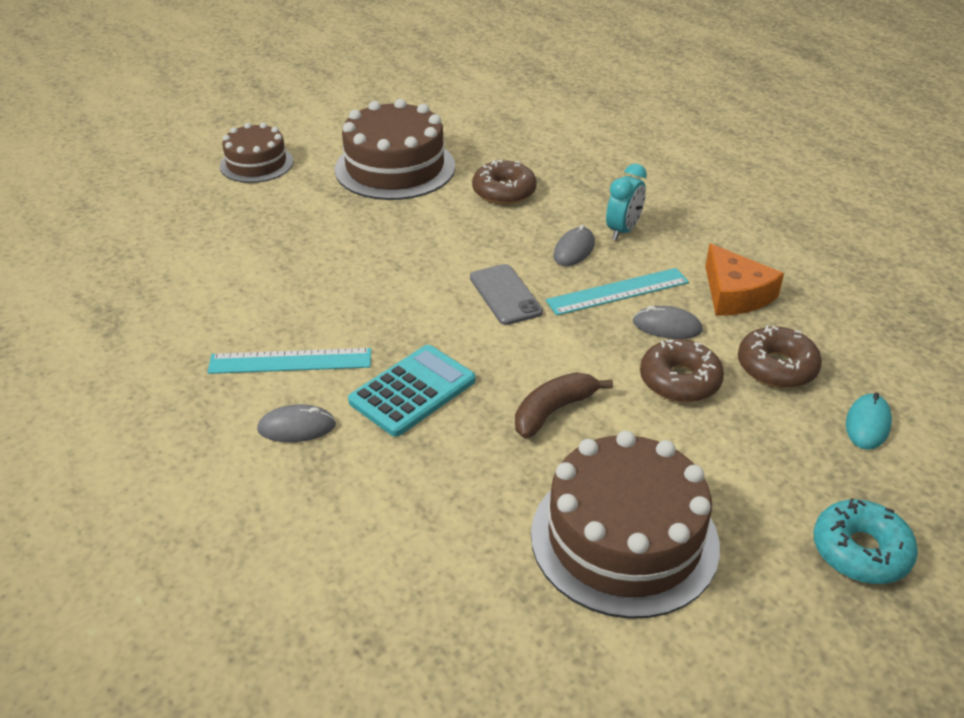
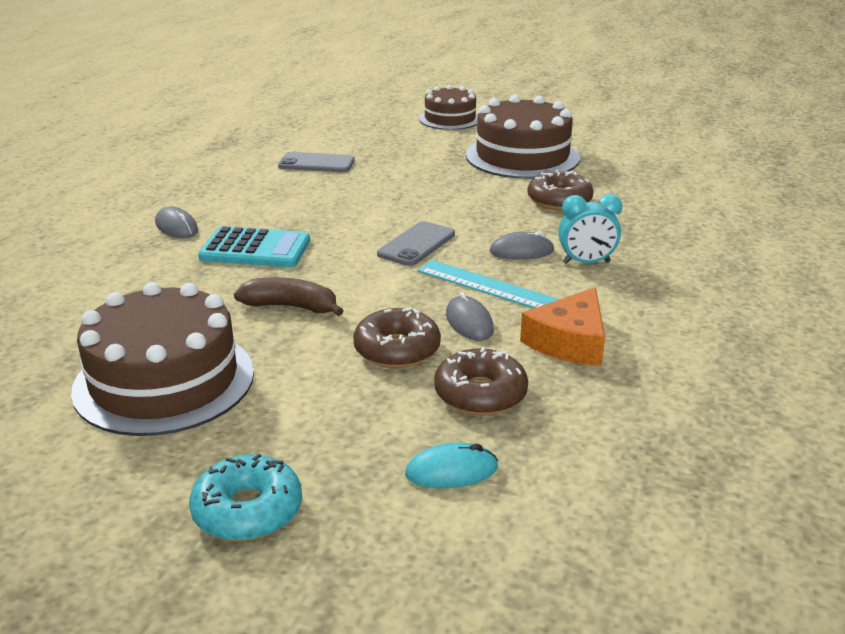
camera: 55 degrees right, 10 degrees down
turquoise ruler [207,348,371,374] -> none
none -> grey phone [278,152,355,172]

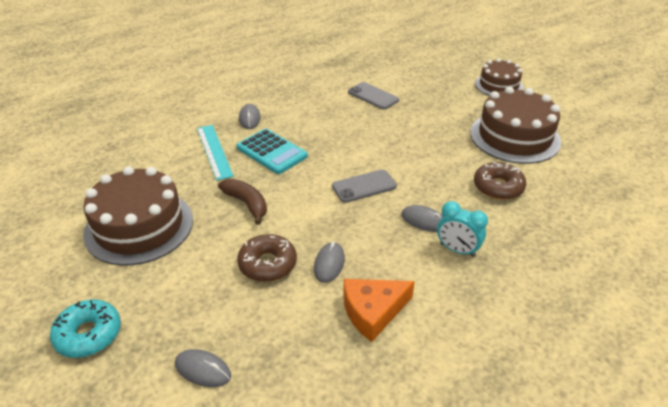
camera: 35 degrees right, 10 degrees up
turquoise mouse [405,443,498,488] -> grey mouse [175,349,231,387]
turquoise ruler [417,260,560,308] -> turquoise ruler moved to [197,125,234,181]
brown donut [434,347,528,415] -> none

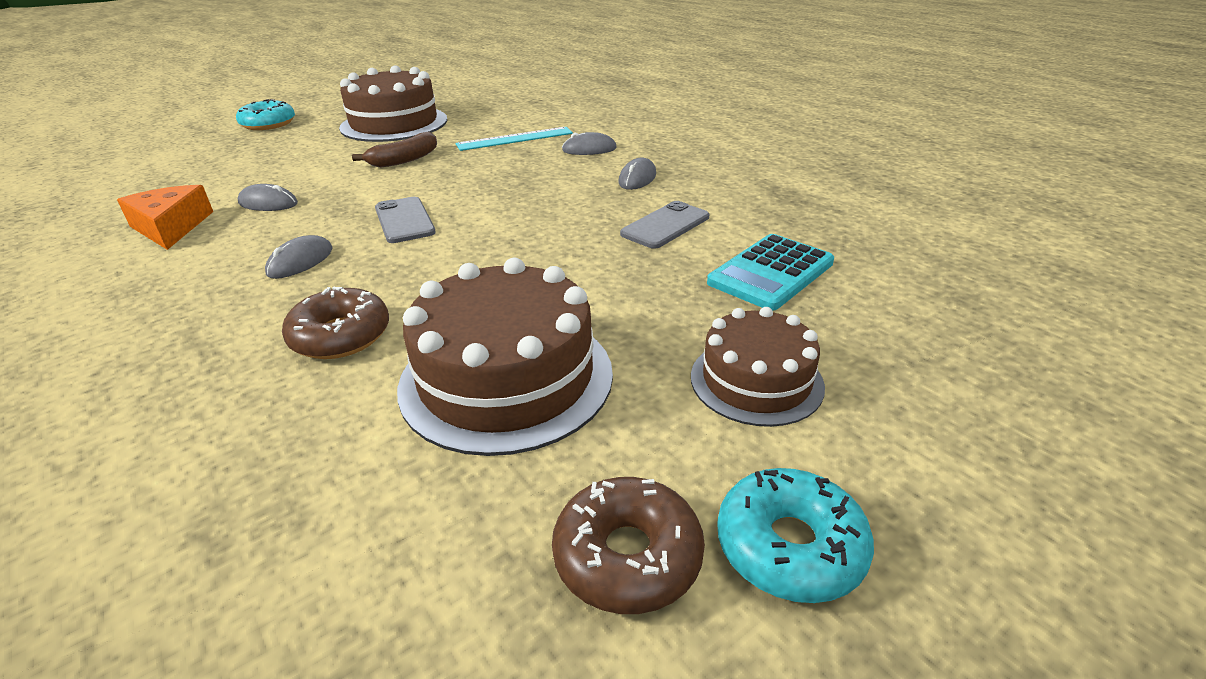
camera: 90 degrees right, 5 degrees down
grey mouse [175,349,231,387] -> grey mouse moved to [618,158,656,190]
turquoise calculator [237,129,308,174] -> turquoise calculator moved to [707,234,834,311]
brown donut [237,234,297,282] -> brown donut moved to [552,477,705,614]
turquoise clock [437,201,488,257] -> none
none -> turquoise donut [717,468,874,603]

